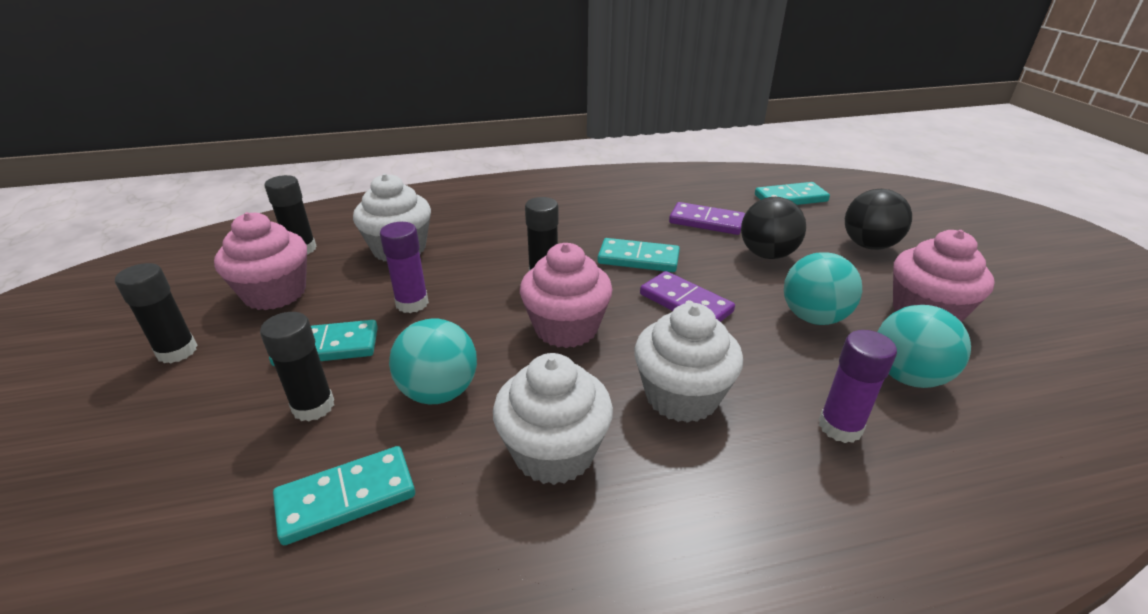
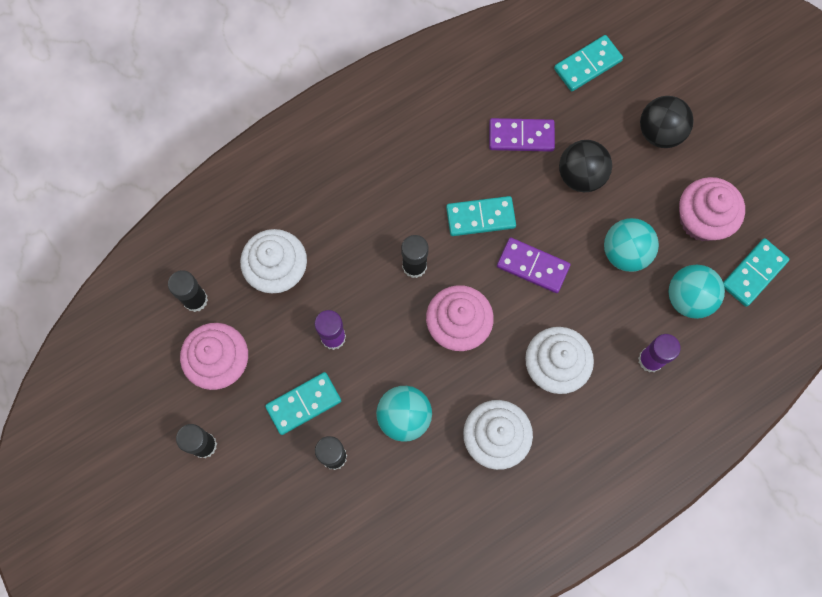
camera: 20 degrees left, 40 degrees up
turquoise domino [273,446,415,545] -> turquoise domino moved to [723,238,790,307]

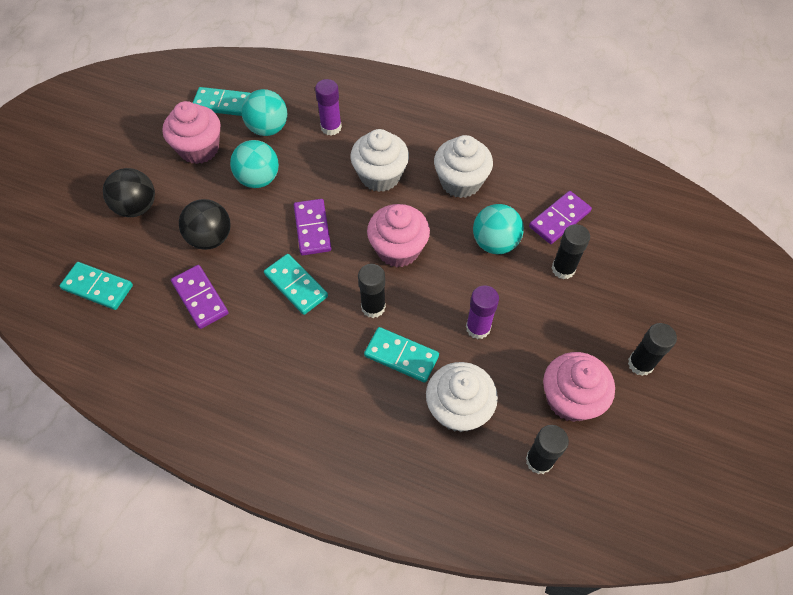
camera: 125 degrees left, 15 degrees down
turquoise domino [265,372,341,435] -> turquoise domino moved to [364,327,439,383]
none -> purple domino [529,191,592,244]

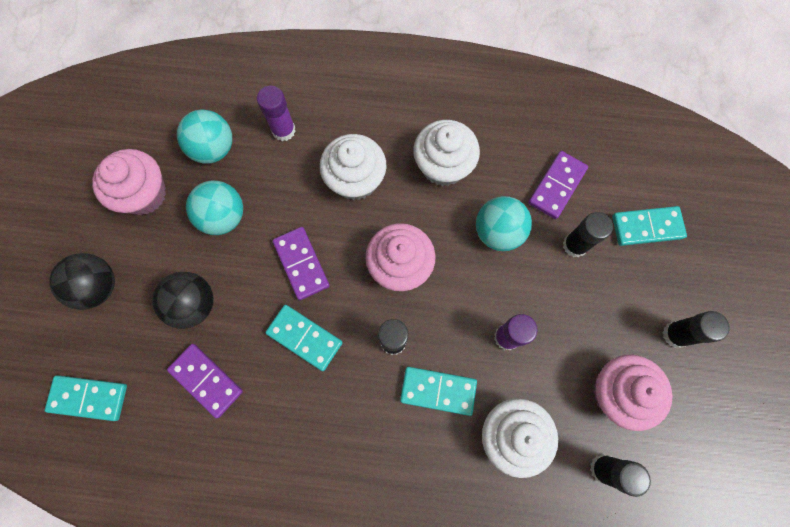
camera: 15 degrees left, 15 degrees up
turquoise domino [193,87,250,116] -> turquoise domino moved to [612,206,687,246]

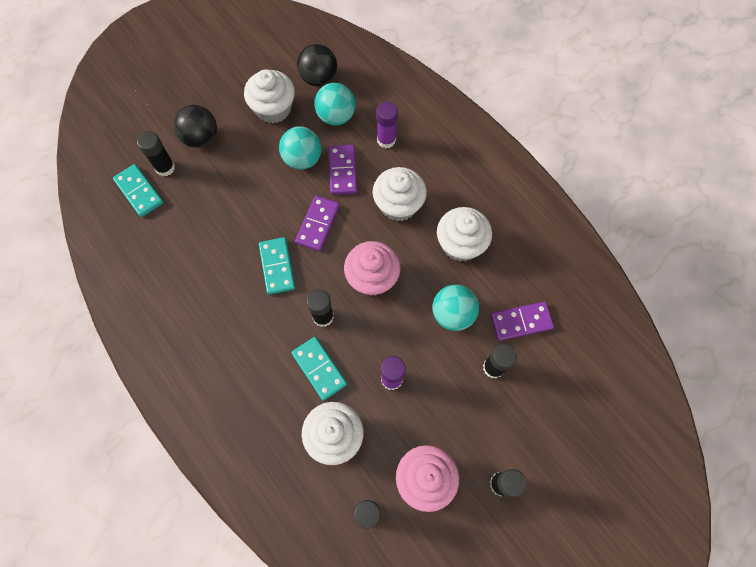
camera: 45 degrees right, 5 degrees down
pink cupcake [92,149,166,215] -> white cupcake [244,69,295,123]
black ball [152,272,214,329] -> black ball moved to [297,44,337,86]
purple domino [167,344,243,418] -> purple domino moved to [328,145,357,195]
turquoise domino [612,206,687,246] -> none
none -> black glue stick [137,131,175,176]

